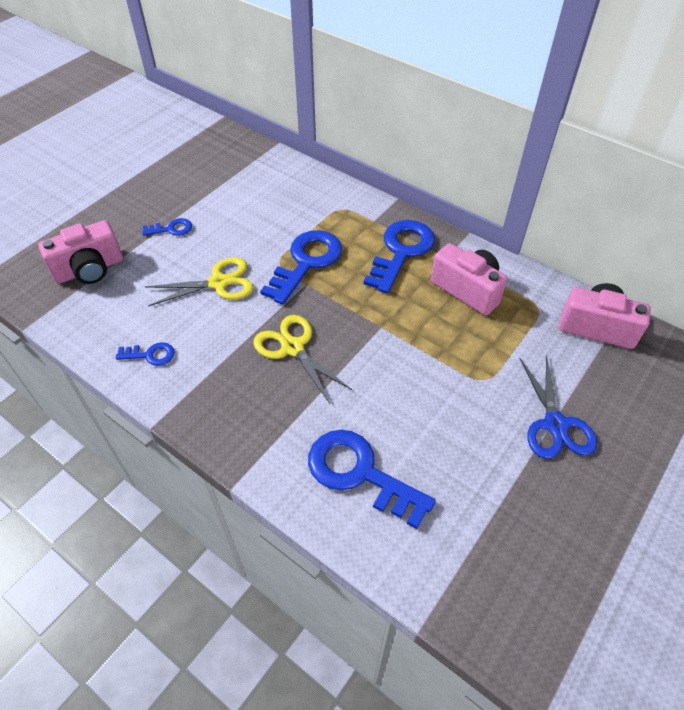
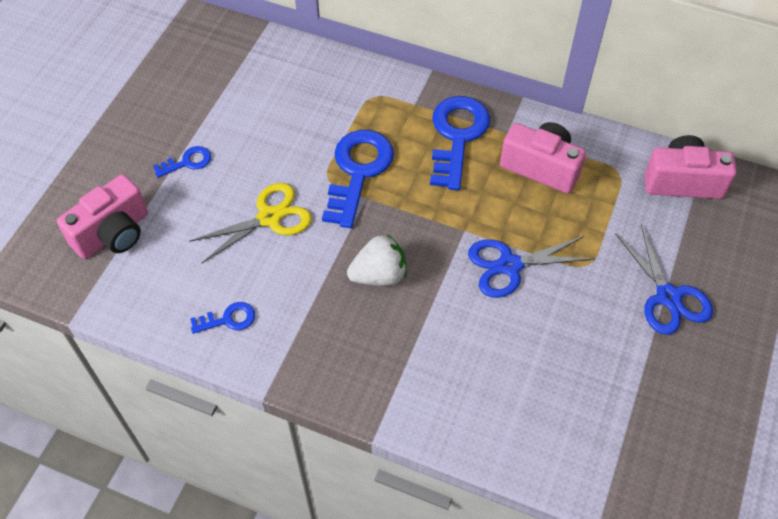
camera: 15 degrees left, 5 degrees up
yellow scissors [253,315,352,404] -> white strawberry [347,234,407,286]
blue key [308,430,436,529] -> none
none -> blue scissors [468,236,595,298]

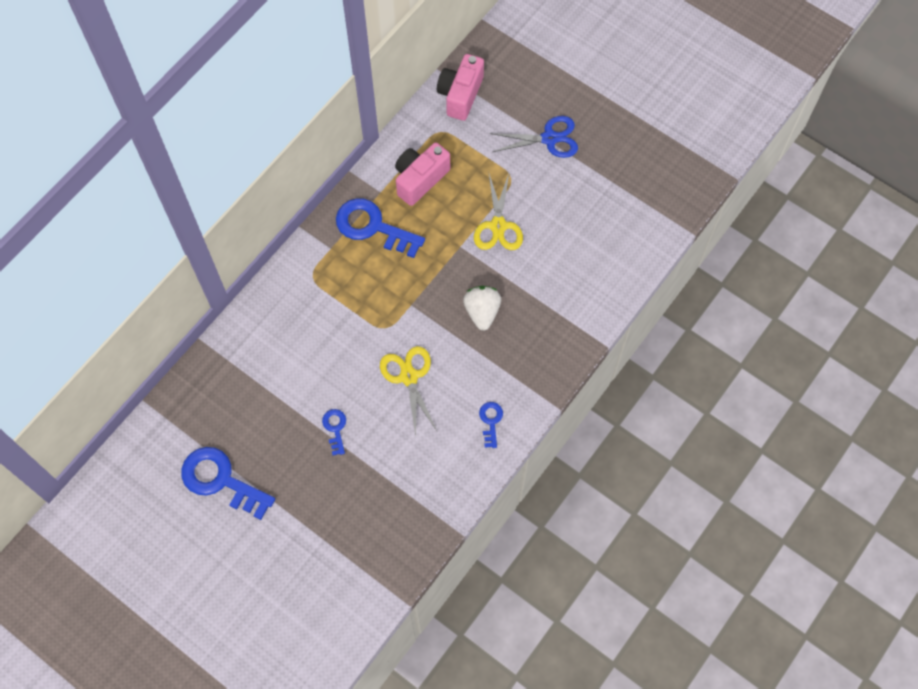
camera: 75 degrees left, 10 degrees up
pink camera [57,174,148,259] -> none
blue key [322,130,394,228] -> blue key moved to [181,447,275,520]
blue scissors [468,236,595,298] -> yellow scissors [474,174,523,250]

